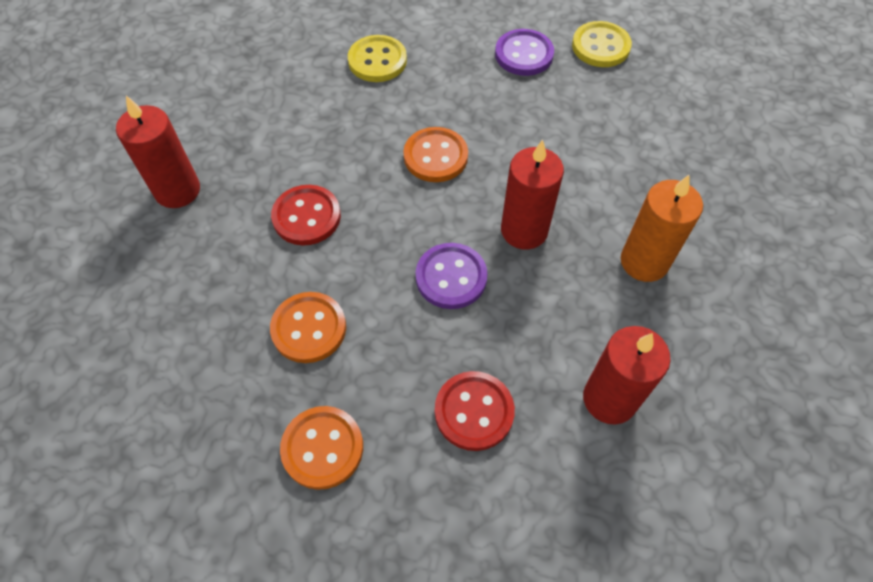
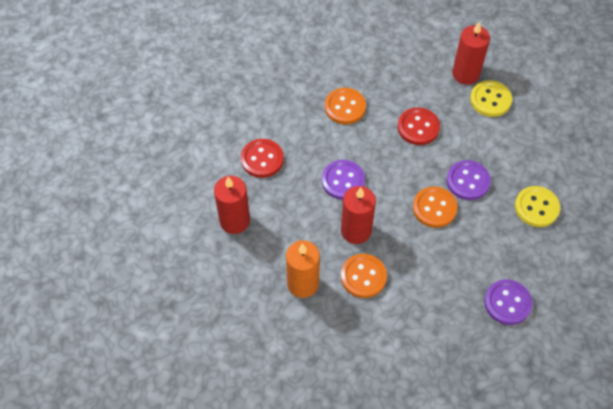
camera: 115 degrees right, 0 degrees up
orange button [280,406,363,490] -> orange button moved to [341,254,387,298]
yellow button [572,21,632,67] -> yellow button moved to [470,80,512,117]
none -> purple button [447,160,491,200]

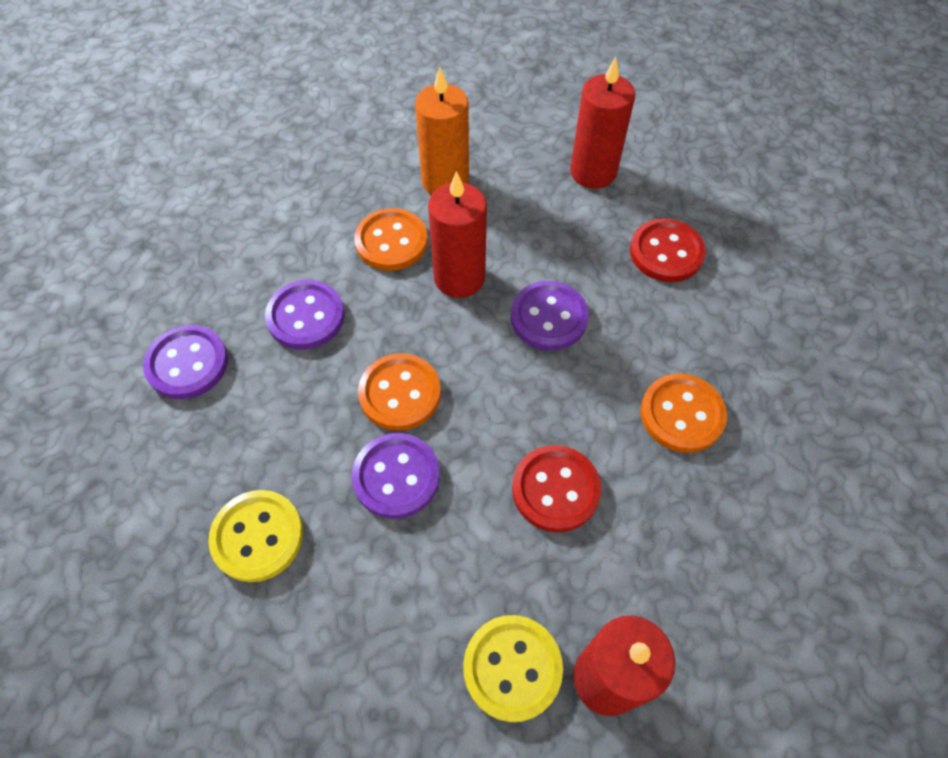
camera: 130 degrees right, 0 degrees up
none -> purple button [265,280,345,350]

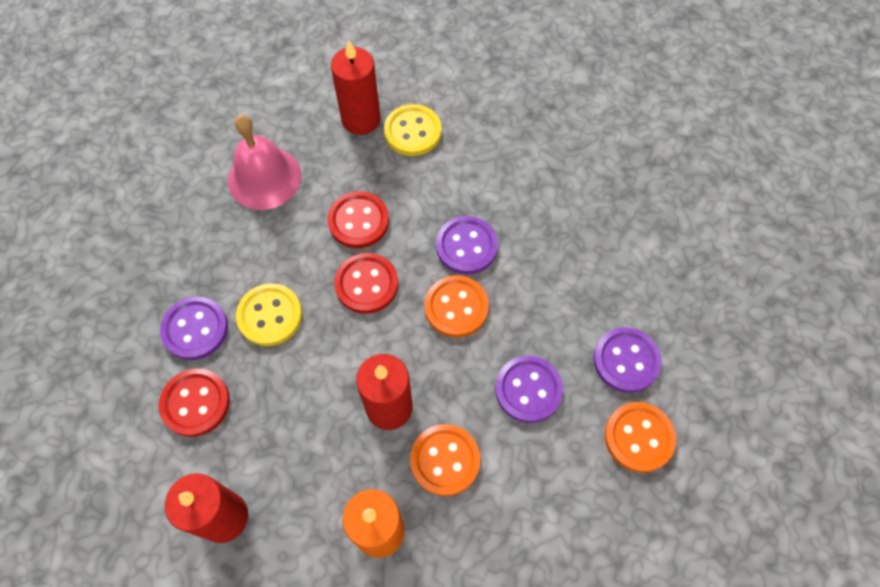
camera: 170 degrees left, 5 degrees up
yellow button [208,490,303,582] -> yellow button moved to [236,283,302,346]
purple button [511,281,589,351] -> purple button moved to [160,297,228,360]
orange button [641,373,727,453] -> orange button moved to [605,402,676,473]
none -> pink bell [228,115,302,210]
none -> red button [334,253,398,314]

